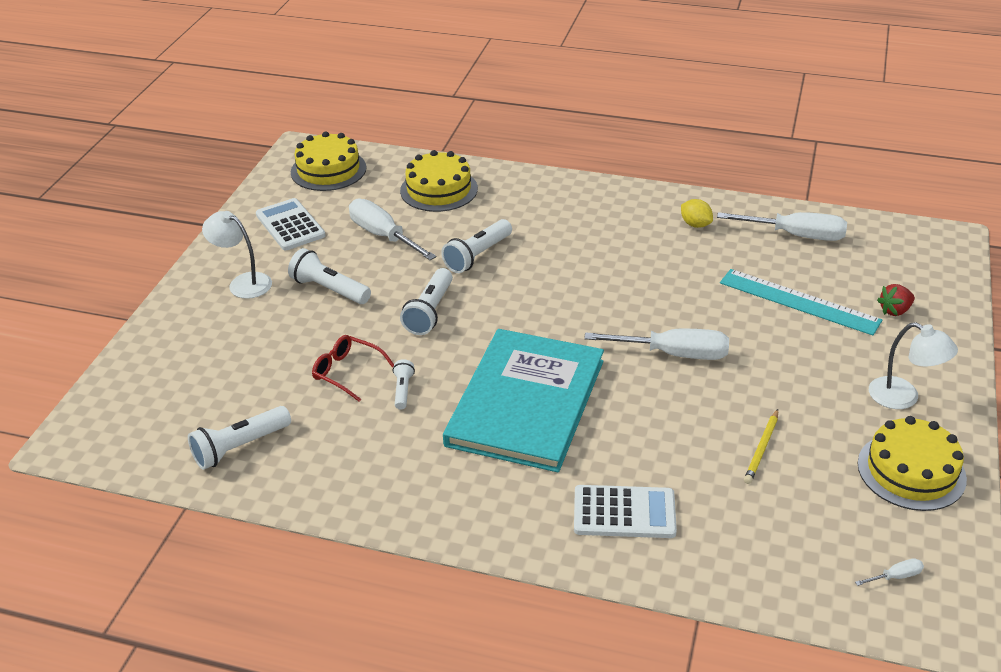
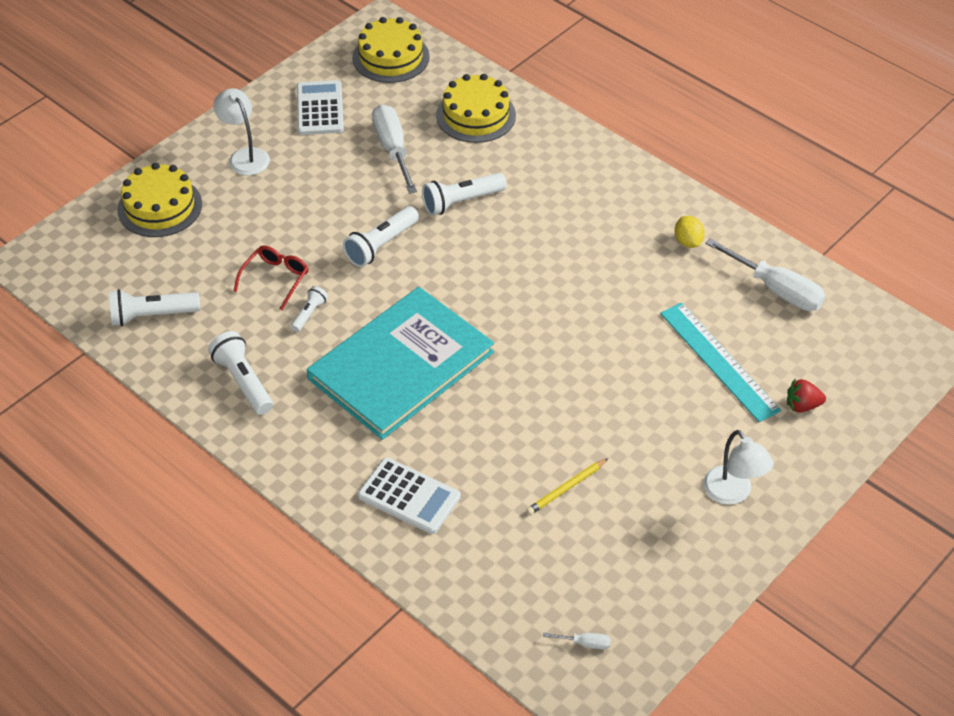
camera: 25 degrees right, 10 degrees up
white flashlight [288,248,371,304] -> white flashlight moved to [208,331,273,415]
red glasses [312,335,394,402] -> red glasses turned 60 degrees clockwise [234,246,308,310]
white screwdriver [584,329,729,360] -> none
yellow cake [858,416,967,511] -> yellow cake moved to [117,163,202,237]

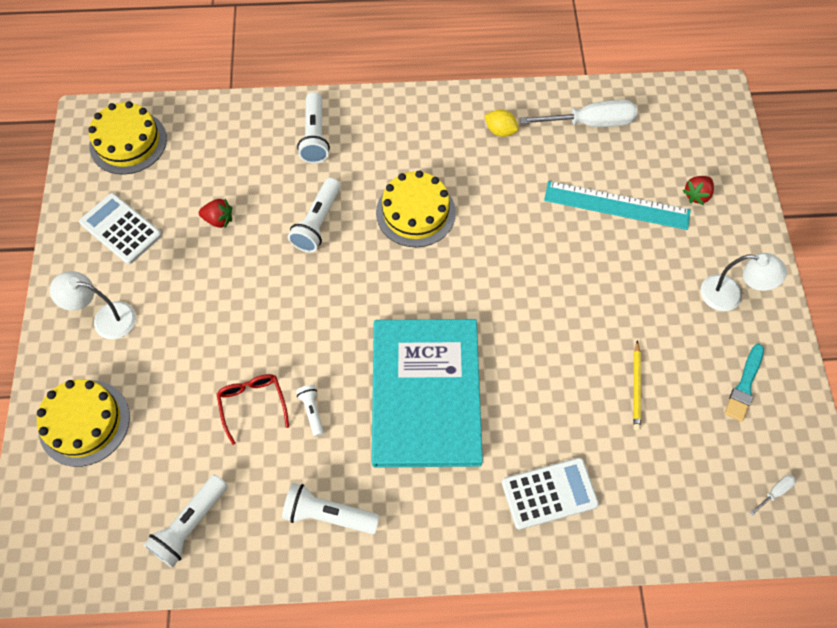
camera: 45 degrees left, 15 degrees up
white flashlight [343,206,419,267] -> white flashlight moved to [297,92,330,164]
white screwdriver [372,104,417,194] -> red strawberry [199,199,232,228]
yellow cake [436,74,516,143] -> yellow cake moved to [376,170,456,247]
none -> turquoise brush [725,344,764,422]

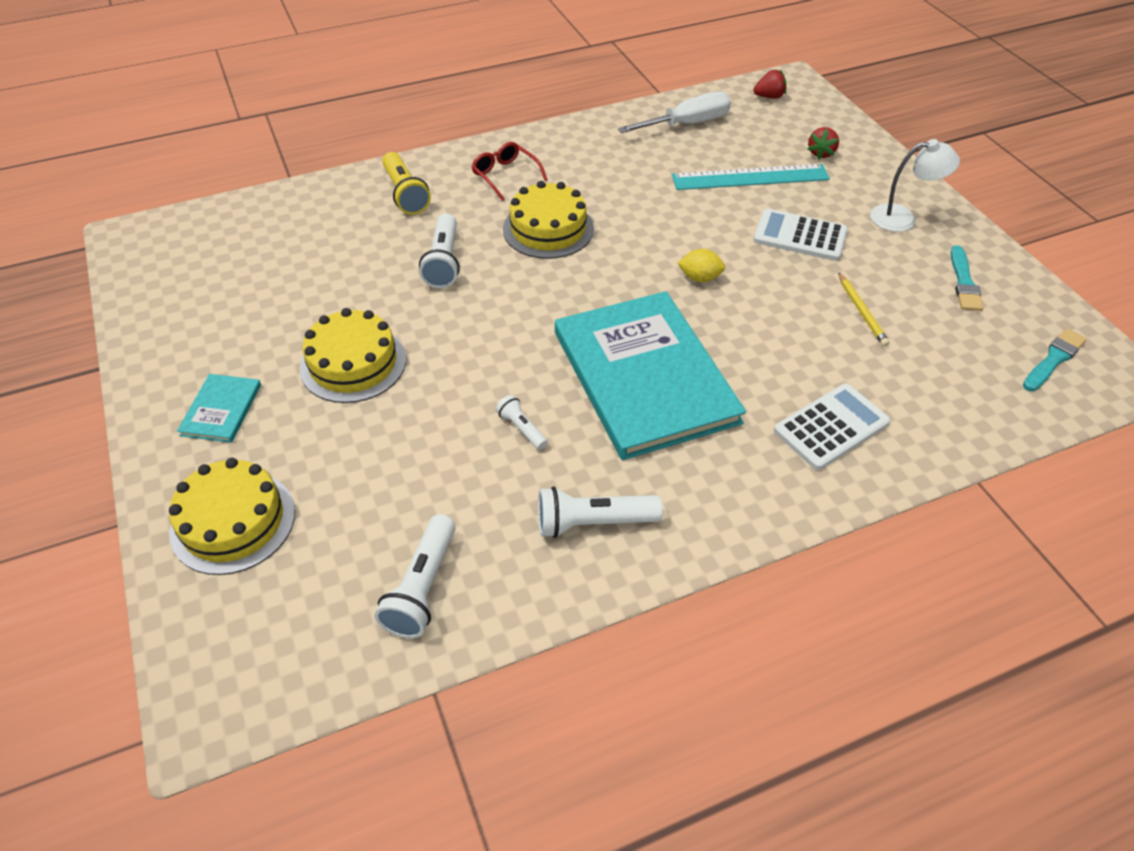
camera: 20 degrees left, 15 degrees down
white lamp [50,271,136,339] -> turquoise book [177,374,261,443]
white calculator [79,193,162,264] -> white calculator moved to [753,209,848,261]
yellow cake [88,101,167,175] -> yellow cake moved to [300,308,406,403]
red strawberry [199,199,232,228] -> red strawberry moved to [753,70,787,99]
red glasses [217,374,289,445] -> red glasses moved to [471,142,548,201]
white flashlight [297,92,330,164] -> yellow flashlight [382,152,431,215]
yellow lemon [484,109,519,137] -> yellow lemon moved to [677,249,725,282]
white screwdriver [750,475,796,516] -> turquoise brush [1023,328,1086,391]

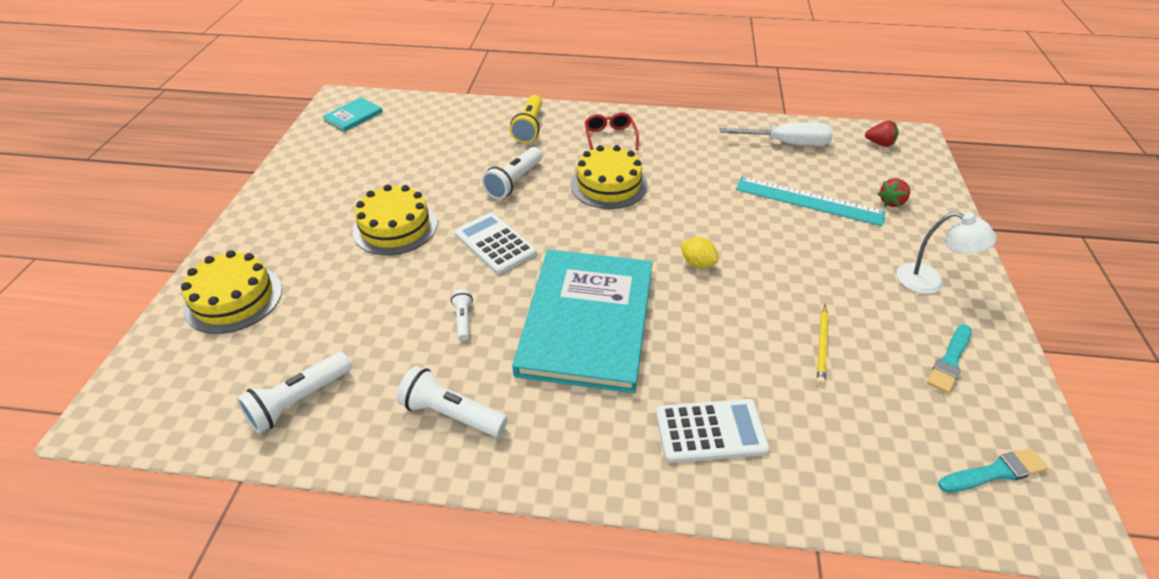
camera: 30 degrees right, 5 degrees down
turquoise book [177,374,261,443] -> turquoise book moved to [322,97,383,132]
white calculator [753,209,848,261] -> white calculator moved to [454,212,537,274]

